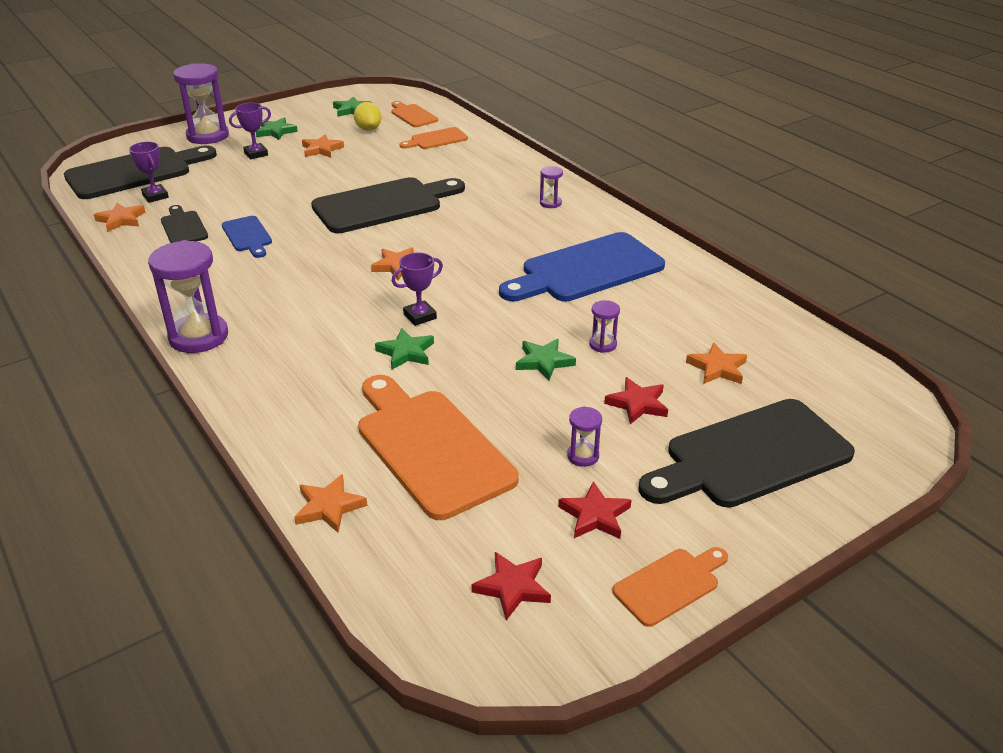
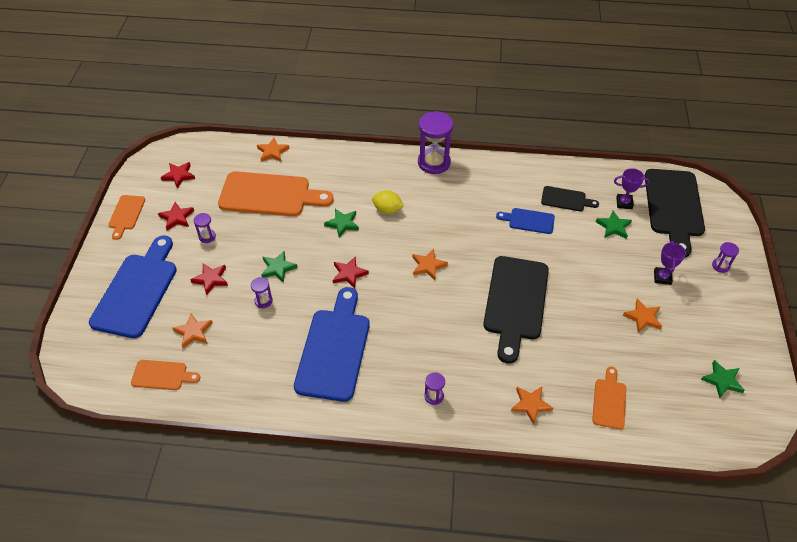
camera: 130 degrees right, 15 degrees up
orange star [94,203,145,232] -> orange star moved to [511,387,553,425]
purple hourglass [173,63,229,144] -> purple hourglass [712,242,739,273], size x0.47
green star [256,117,298,140] -> green star moved to [596,210,632,239]
yellow lemon [354,102,382,131] -> yellow lemon moved to [372,190,404,214]
orange cutting board [391,101,438,127] -> orange cutting board moved to [131,360,200,390]
purple trophy [392,252,443,326] -> none
black cutting board [639,399,855,508] -> blue cutting board [89,236,177,338]
none -> red star [333,256,369,289]

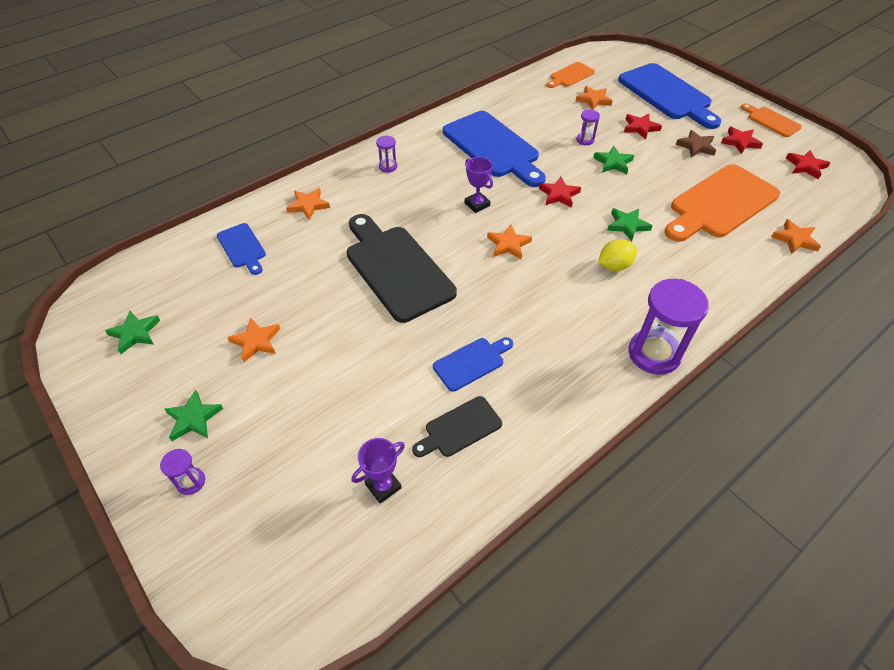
camera: 135 degrees right, 0 degrees up
purple hourglass [194,213,216,243] -> brown star [676,130,716,157]
orange cutting board [592,367,626,429] -> blue cutting board [217,223,266,275]
green star [596,210,632,239] -> green star moved to [164,390,223,441]
black cutting board [645,169,705,258] -> none
purple trophy [654,241,686,285] -> purple trophy moved to [465,157,493,213]

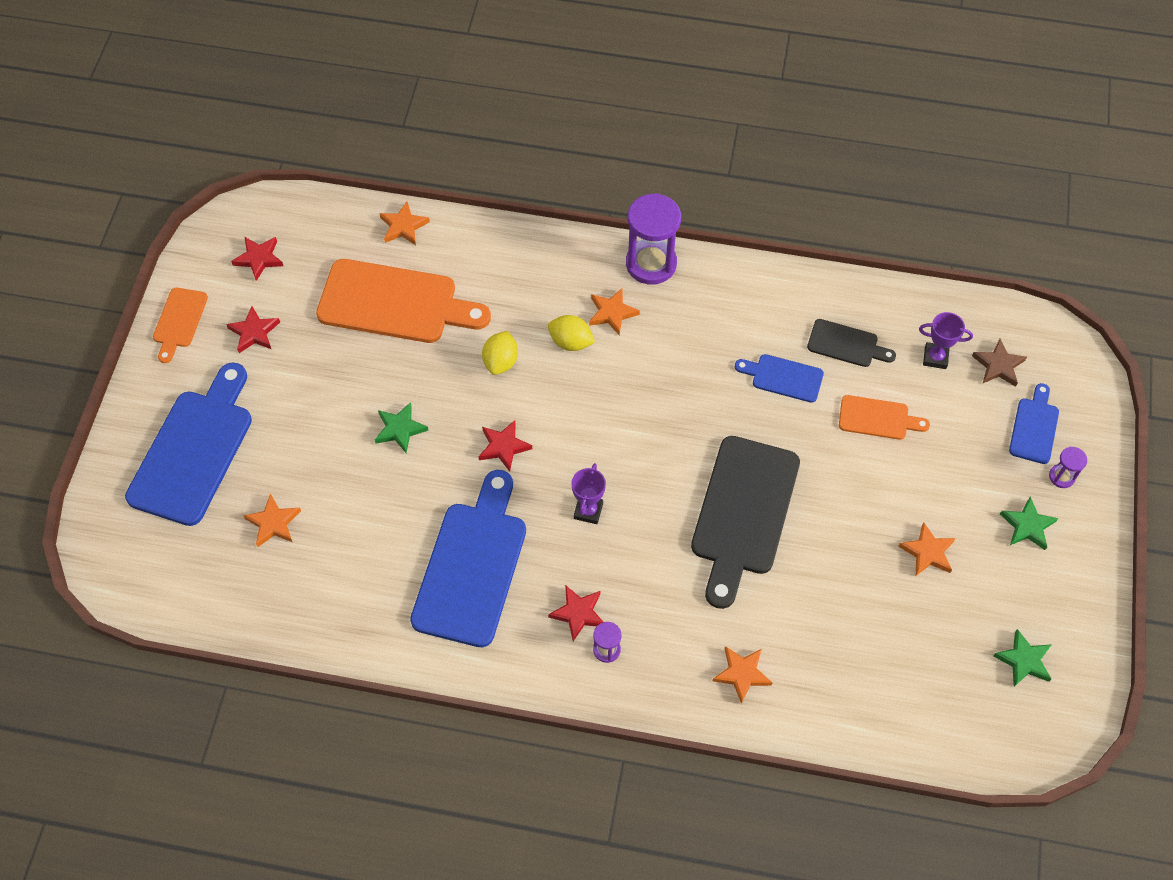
camera: 130 degrees left, 10 degrees up
blue cutting board [217,223,266,275] -> blue cutting board moved to [1009,383,1059,464]
orange star [487,225,532,259] -> orange star moved to [589,288,640,335]
orange cutting board [547,62,595,88] -> orange cutting board moved to [839,395,930,440]
purple hourglass [577,110,600,145] -> none
green star [607,208,652,241] -> yellow lemon [482,331,518,375]
red star [624,113,662,139] -> red star moved to [548,585,603,641]
brown star [676,130,716,157] -> brown star moved to [972,339,1027,387]

